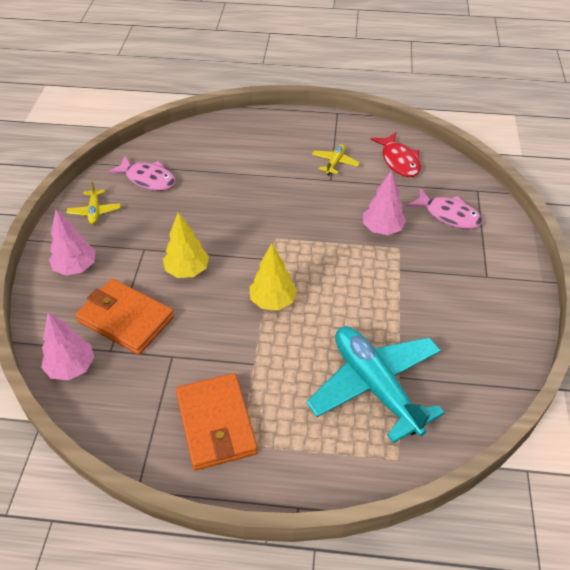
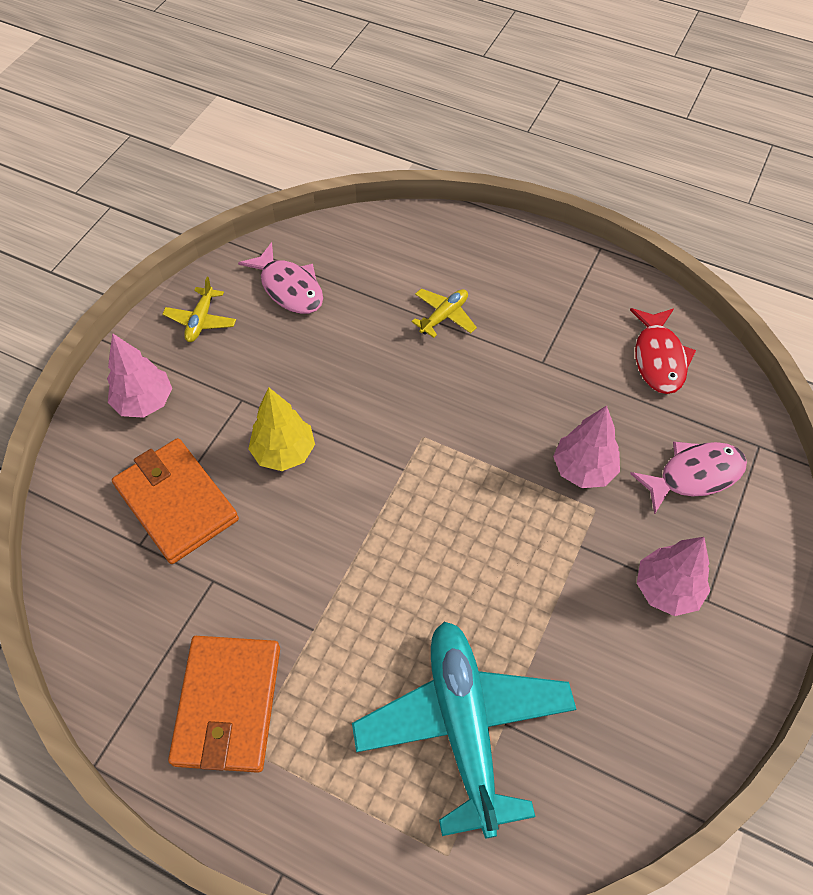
camera: 20 degrees right, 10 degrees up
pink tree [41,312,94,380] -> pink tree moved to [637,537,710,616]
yellow tree [249,244,297,310] -> none
yellow plane [312,144,360,175] -> yellow plane moved to [411,289,477,338]
pink fish [406,188,483,229] -> pink fish turned 75 degrees counterclockwise [630,442,747,514]

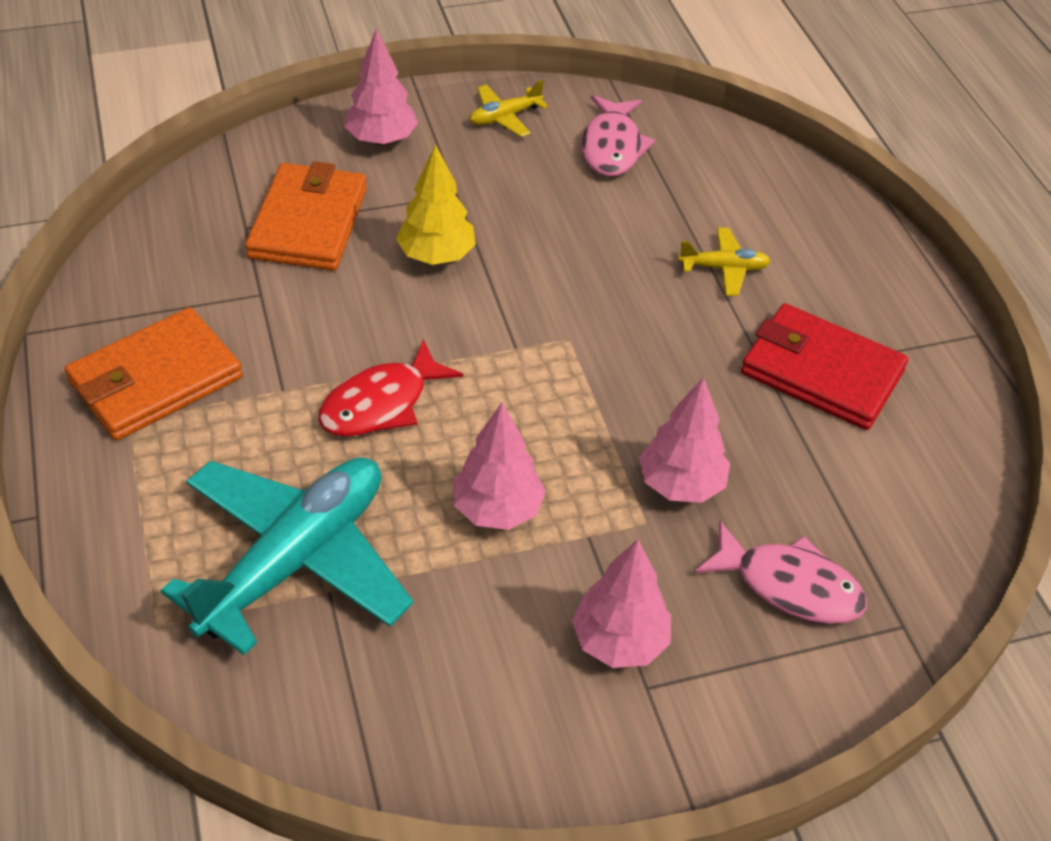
camera: 45 degrees right, 10 degrees down
red fish [630,308,696,394] -> red fish moved to [318,339,463,437]
none -> pink tree [453,402,546,530]
none -> red wallet [741,303,908,430]

